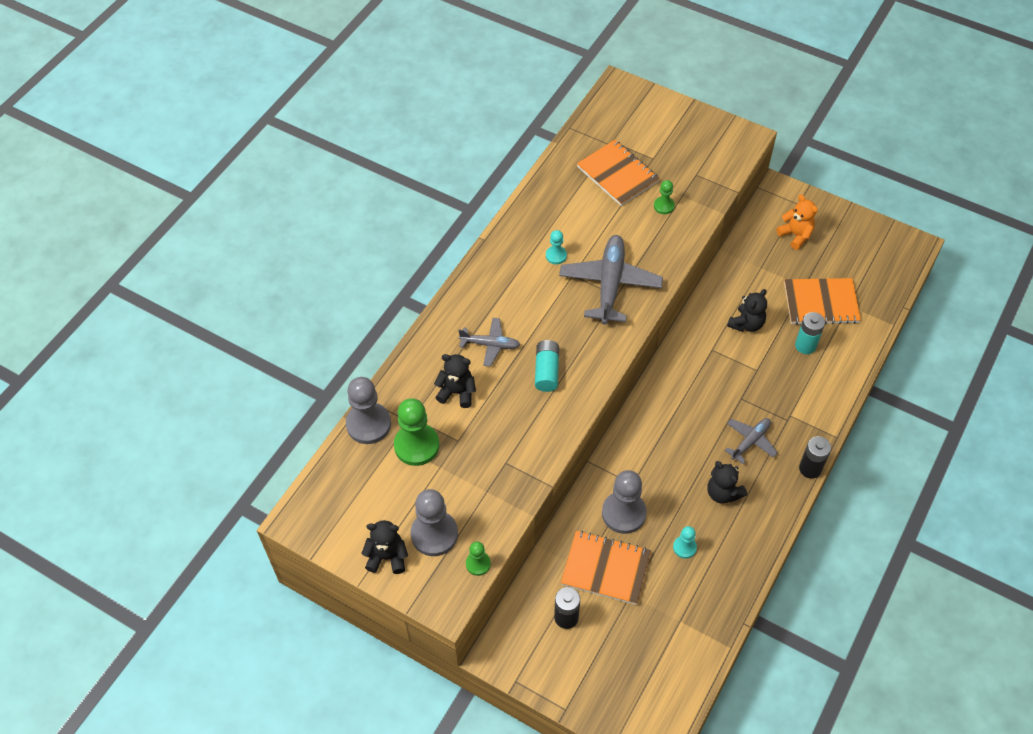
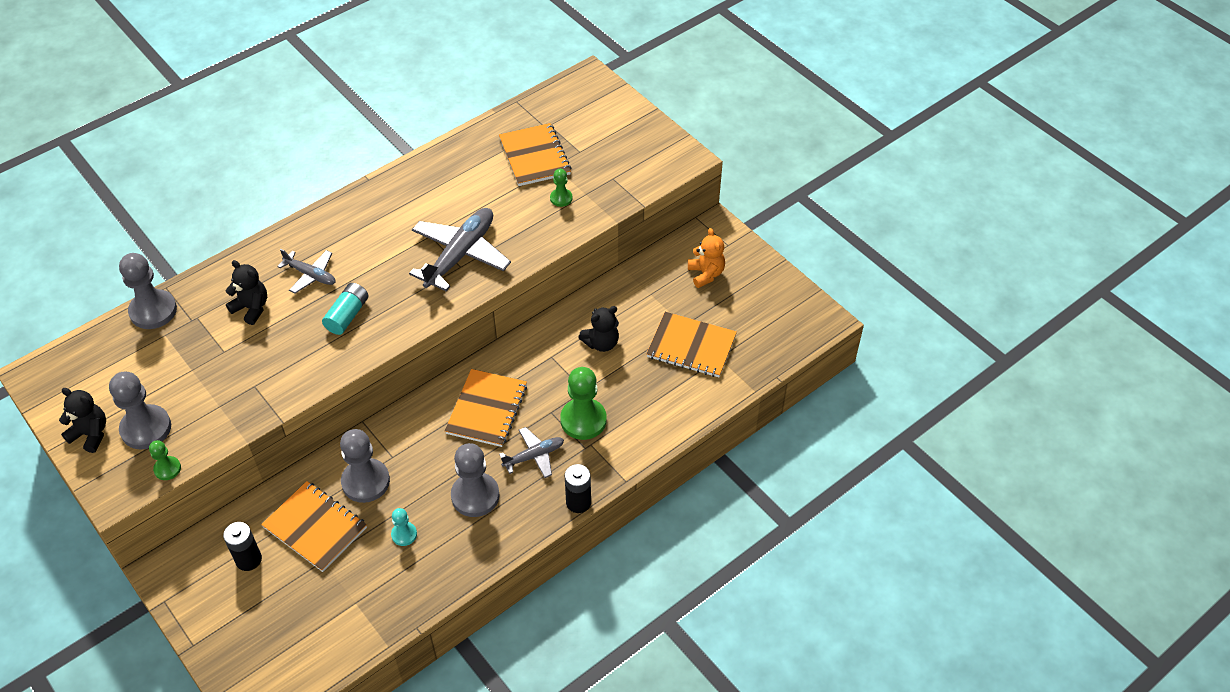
camera: 20 degrees right, 5 degrees down
green pawn [394,398,439,466] -> green pawn moved to [560,367,607,440]
turquoise pawn [546,230,567,264] -> none
black teddy bear [707,461,747,504] -> grey pawn [451,443,500,517]
turquoise battery [795,312,825,354] -> none
none -> orange notebook [445,369,527,447]

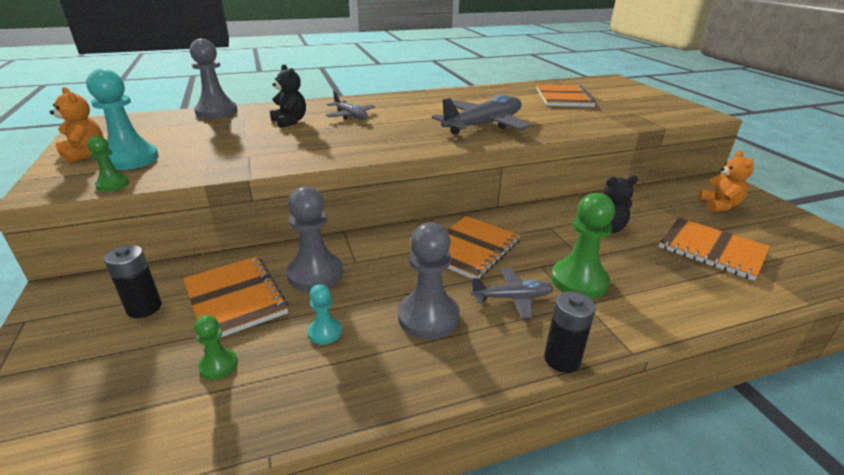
camera: 20 degrees right, 20 degrees down
black teddy bear [59,388,106,453] -> orange teddy bear [50,87,103,163]
grey pawn [109,372,171,449] -> turquoise pawn [86,69,159,170]
turquoise battery [322,283,369,335] -> none
green pawn [550,169,572,207] -> green pawn moved to [194,315,238,380]

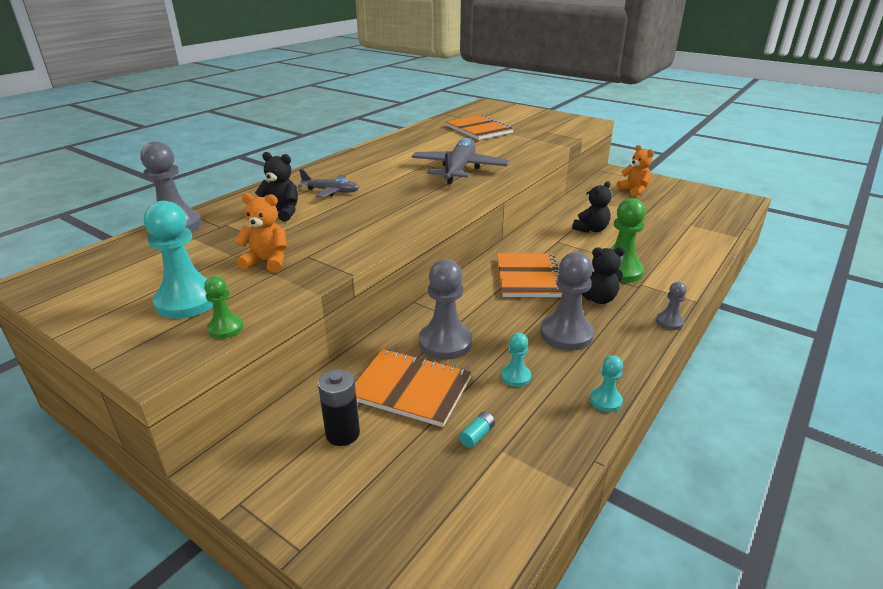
camera: 35 degrees left, 0 degrees up
orange teddy bear [50,87,103,163] -> orange teddy bear moved to [235,193,287,273]
green pawn [194,315,238,380] -> turquoise battery [459,412,495,448]
grey plane [471,268,554,319] -> black teddy bear [582,247,625,304]
black battery [544,291,596,373] -> grey pawn [656,282,687,330]
orange notebook [659,218,770,281] -> none
none -> turquoise pawn [590,355,623,412]

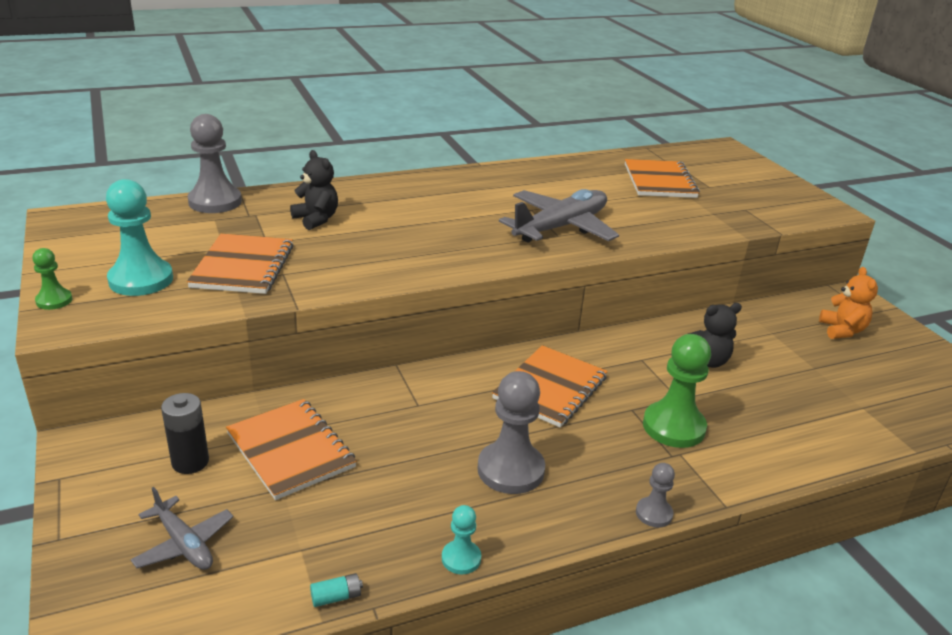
camera: 30 degrees right, 0 degrees up
green pawn [204,276,243,339] -> green pawn moved to [32,248,72,310]
orange teddy bear [235,193,287,273] -> orange notebook [187,234,294,294]
grey plane [298,169,359,198] -> grey plane moved to [130,487,233,570]
grey pawn [419,259,472,360] -> none
turquoise battery [459,412,495,448] -> turquoise battery moved to [310,573,363,607]
turquoise pawn [501,333,531,387] -> none
black teddy bear [582,247,625,304] -> none

